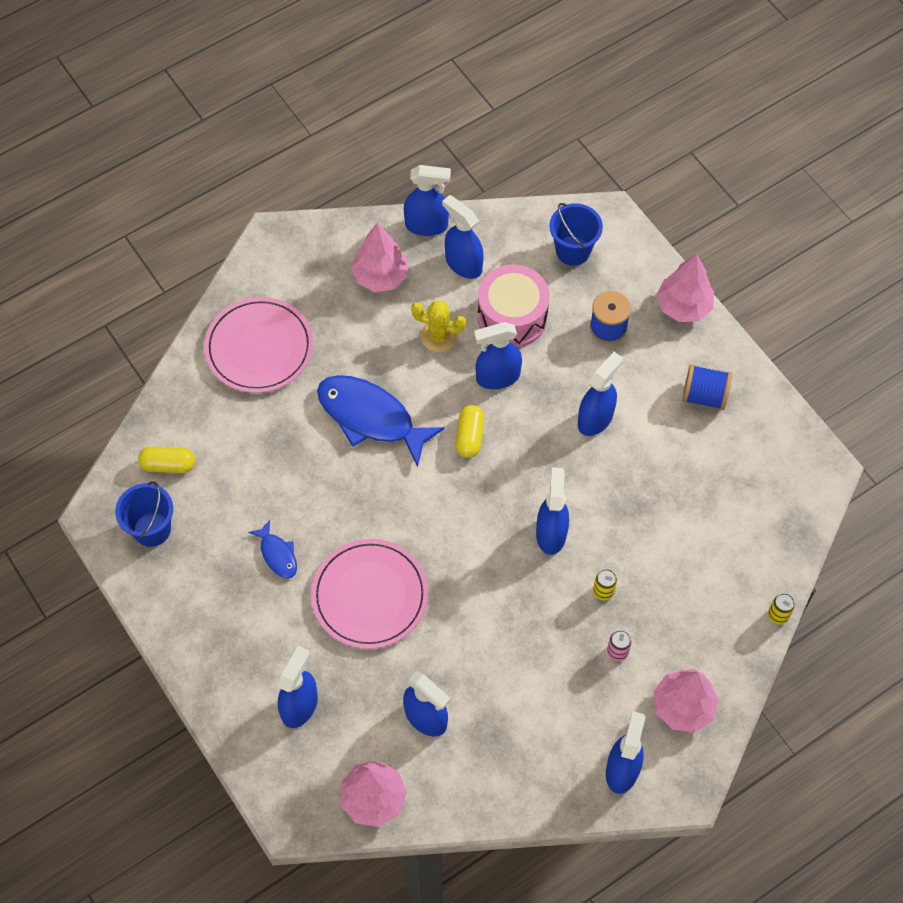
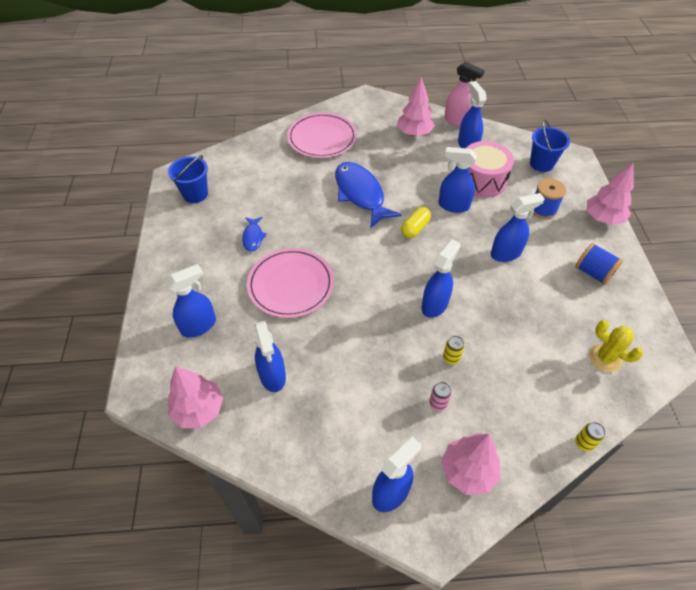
camera: 30 degrees right, 10 degrees down
yellow capsule [138,447,195,473] -> none
blue spray bottle [404,165,451,236] -> pink spray bottle [444,62,485,127]
yellow cactus [411,300,466,352] -> yellow cactus moved to [589,320,643,372]

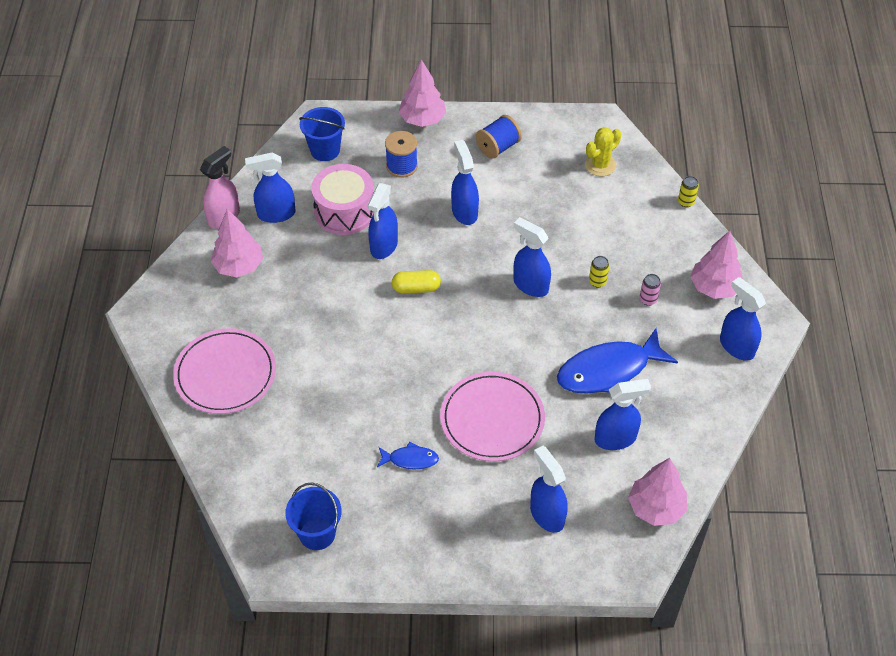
camera: 85 degrees left, 0 degrees up
blue fish [335,162,402,228] -> blue fish moved to [557,328,678,394]
yellow capsule [401,207,431,238] -> yellow capsule turned 45 degrees counterclockwise [392,270,441,294]

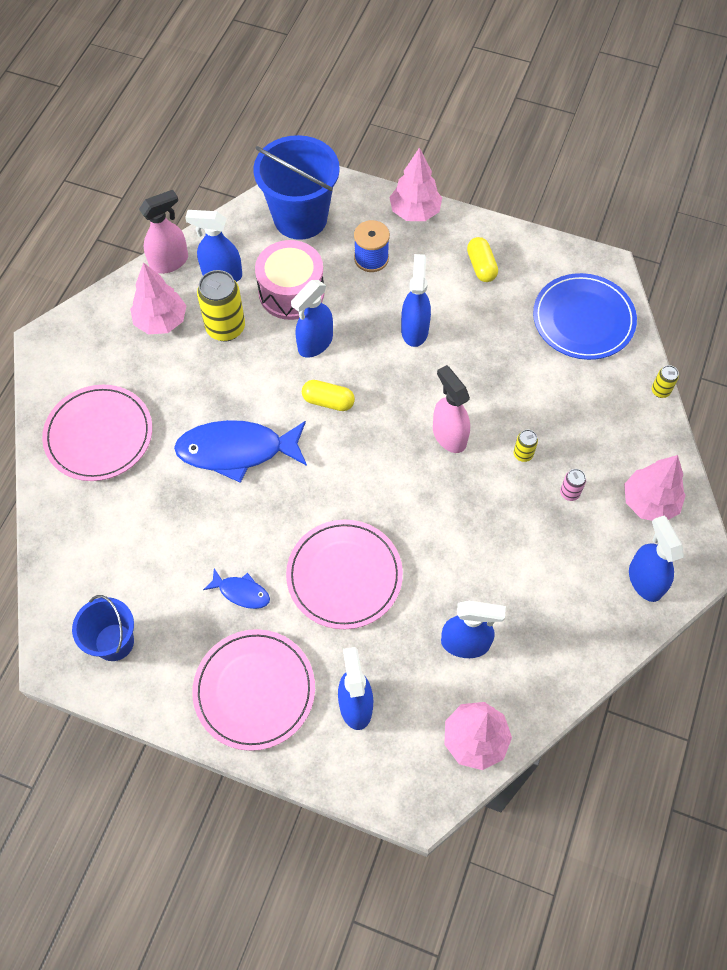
camera: 20 degrees right, 10 degrees up
blue bucket [299,107,345,161] -> blue bucket [253,135,340,240], size x1.69
blue spool [476,115,522,159] -> yellow capsule [467,237,498,282]
blue spray bottle [513,217,551,297] -> pink spray bottle [433,365,470,453]
blue fish [557,328,678,394] -> blue fish moved to [174,420,307,483]
yellow cactus [585,127,621,176] -> blue plate [533,273,637,360]
none -> pink plate [192,629,315,751]
none -> yellow can [197,270,245,342]

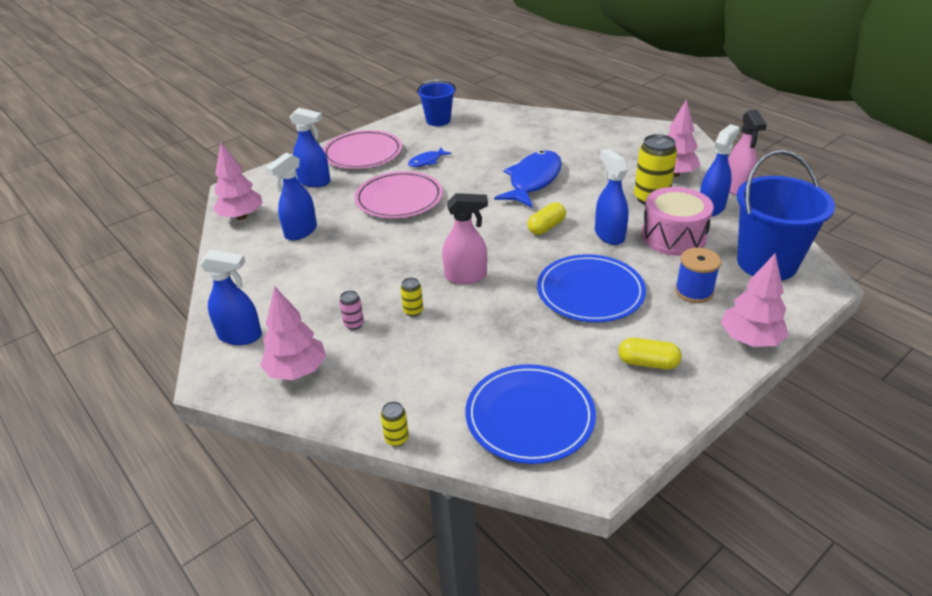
camera: 120 degrees right, 25 degrees down
pink plate [42,385,152,481] -> none
blue spray bottle [401,254,431,347] -> blue plate [537,254,646,322]

